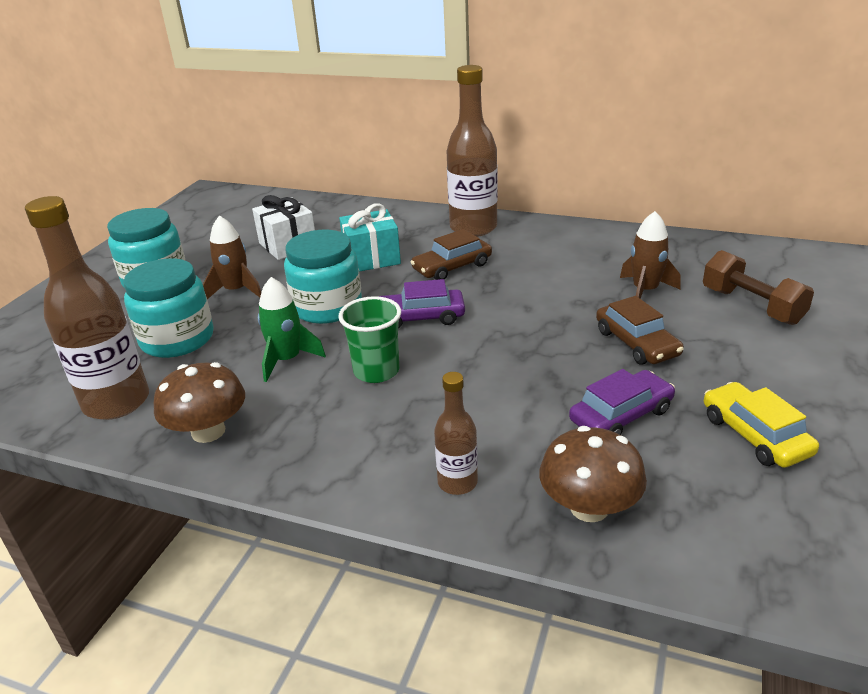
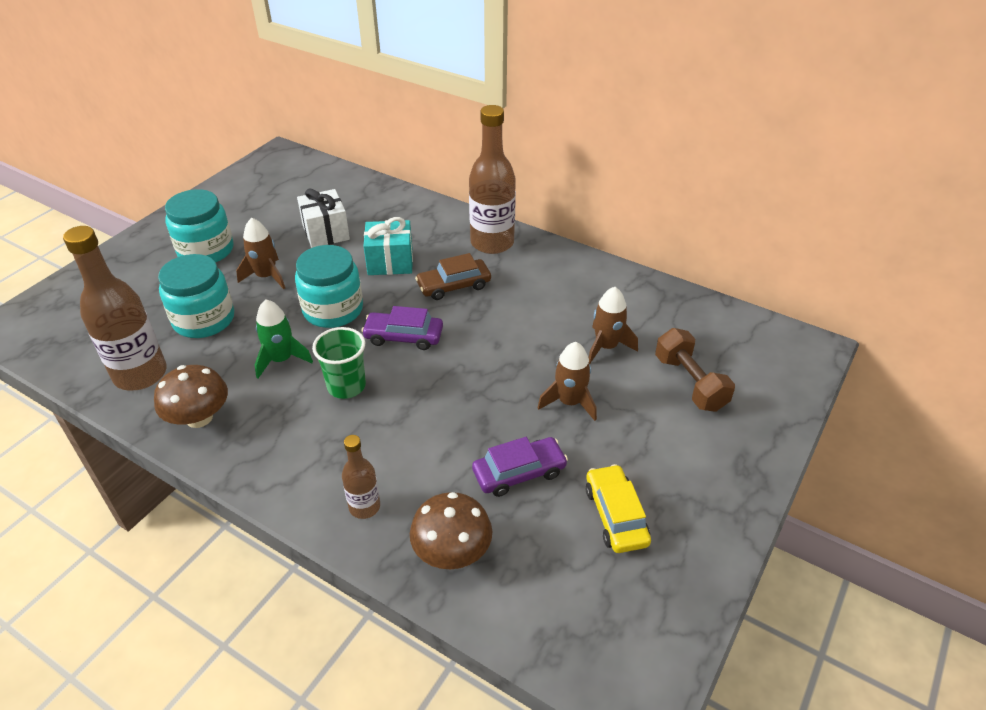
camera: 10 degrees right, 10 degrees up
brown car [596,296,684,365] -> brown rocket [537,342,597,421]

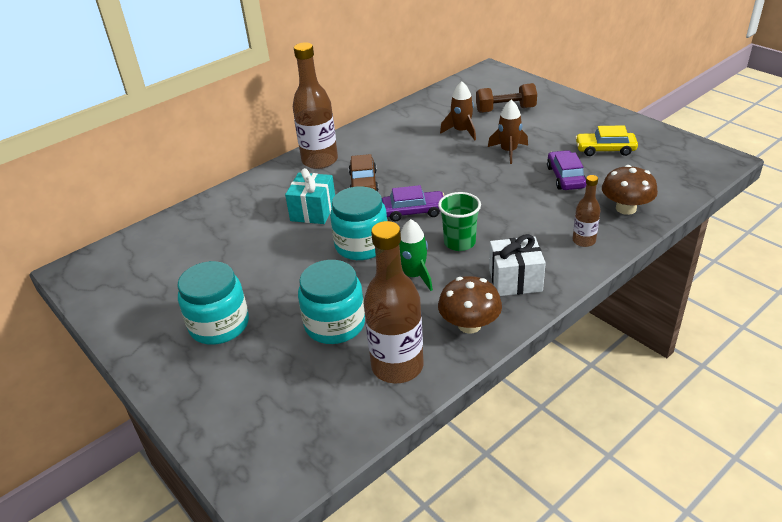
camera: 70 degrees left, 5 degrees down
brown rocket [236,218,285,289] -> none
white gift [297,189,350,248] -> white gift moved to [489,234,546,296]
purple car [361,306,443,350] -> purple car turned 120 degrees counterclockwise [382,185,444,221]

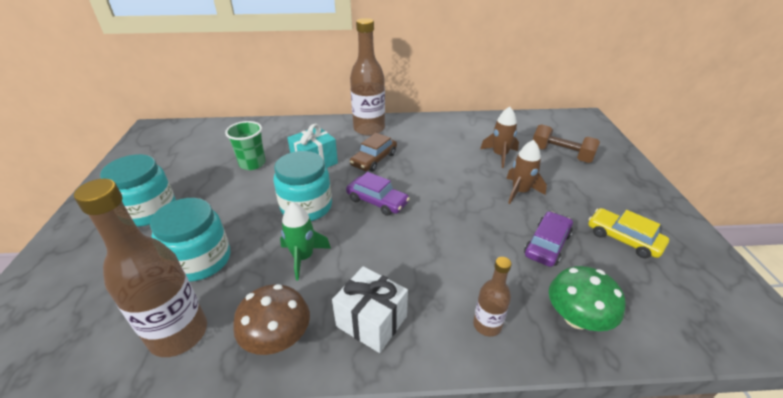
camera: 35 degrees right, 0 degrees up
green cup [438,192,481,251] -> green cup moved to [225,121,266,170]
brown mushroom [602,165,658,215] -> green mushroom [549,266,626,331]

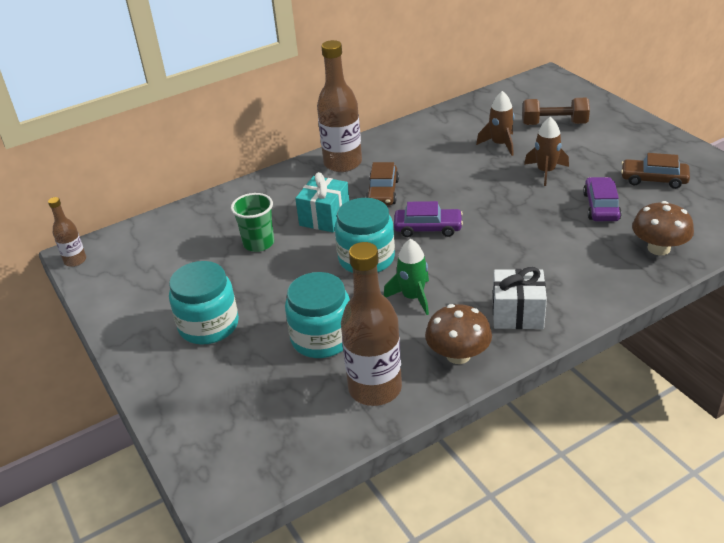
camera: 25 degrees left, 0 degrees up
brown bottle [473,257,512,337] -> brown bottle moved to [48,197,86,267]
green mushroom [549,266,626,331] -> brown mushroom [632,201,694,255]
yellow car [588,208,669,258] -> brown car [621,153,690,189]

